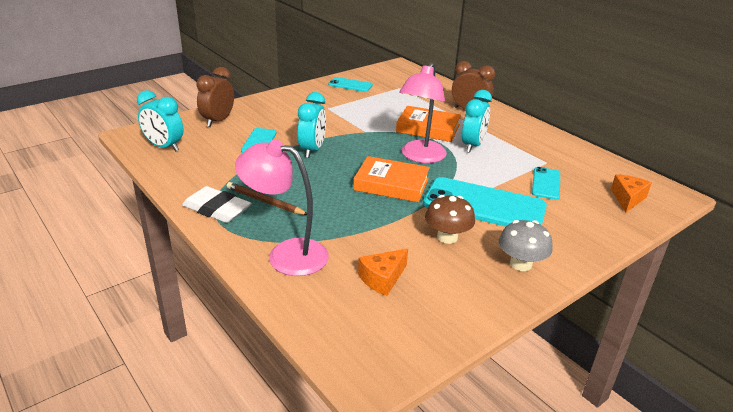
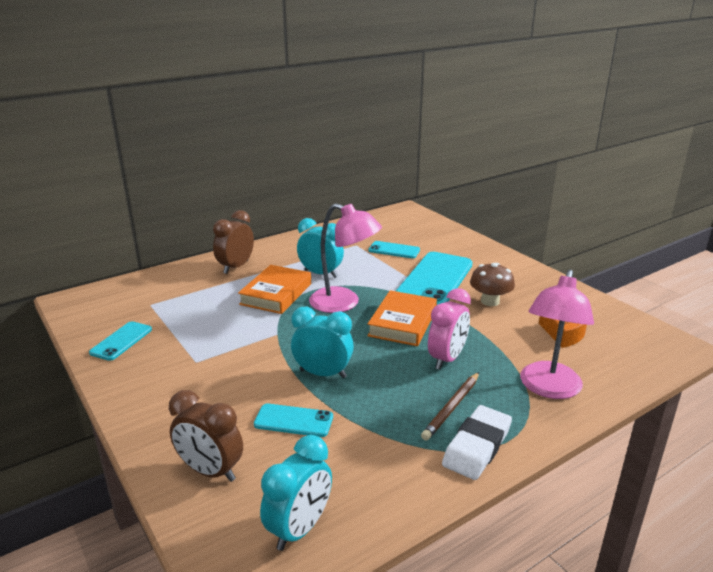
camera: 85 degrees left, 5 degrees down
grey mushroom [499,220,553,271] -> none
orange cheese [611,174,651,213] -> none
none -> pink clock [428,288,471,370]

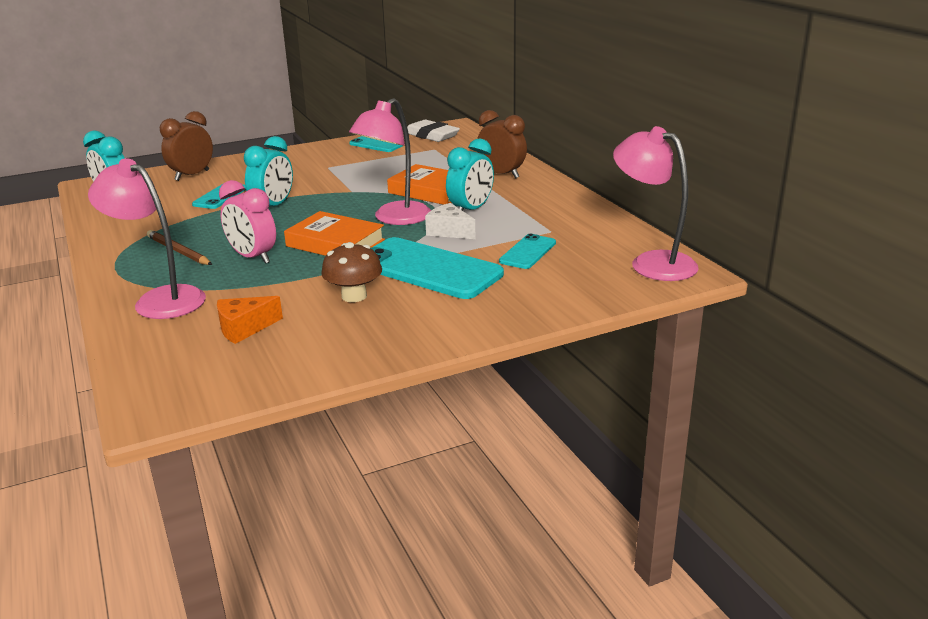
camera: 100 degrees right, 0 degrees up
white eraser [442,405,512,480] -> white eraser moved to [407,120,460,142]
none -> white cheese [425,203,476,239]
none -> pink lamp [613,126,699,281]

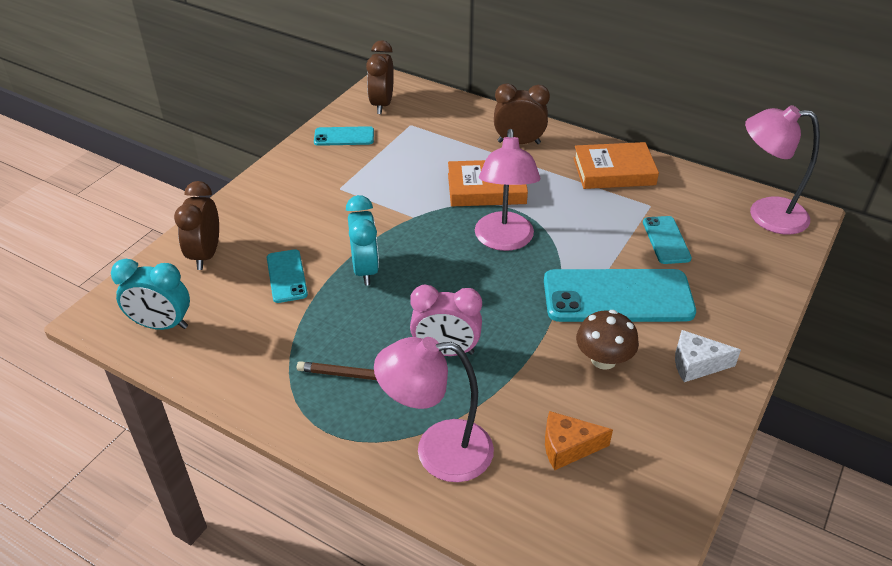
camera: 35 degrees left, 15 degrees up
orange cheese [217,296,283,344] -> orange cheese turned 60 degrees clockwise [545,411,613,470]
orange book [284,211,385,256] -> orange book moved to [573,142,659,189]
white eraser [407,120,460,142] -> brown clock [366,40,394,114]
white cheese [425,203,476,239] -> white cheese moved to [675,330,741,382]
turquoise clock [446,139,494,211] -> none

